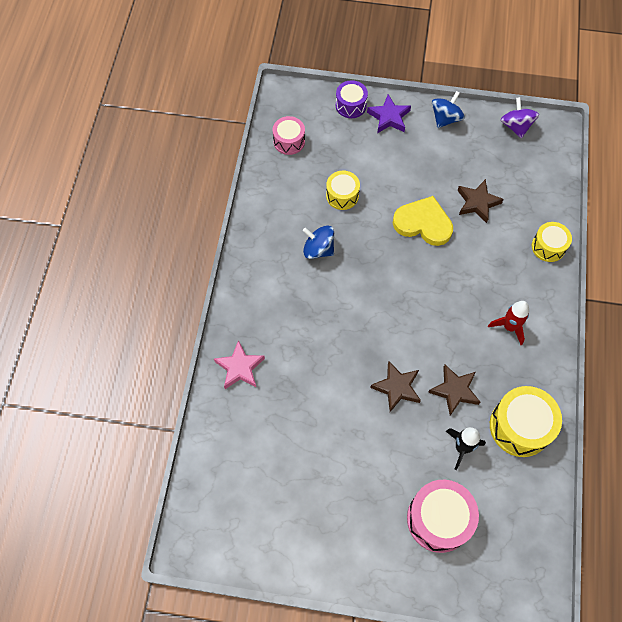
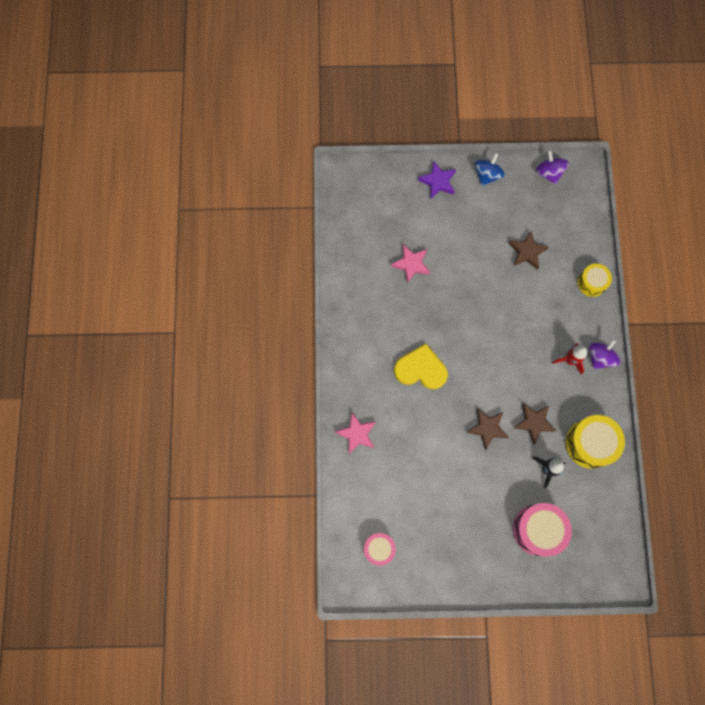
camera: 10 degrees left, 10 degrees up
pink drum [273,116,305,155] -> pink drum moved to [364,533,396,566]
blue spinning top [303,225,334,259] -> none
yellow drum [326,171,360,210] -> pink star [391,244,430,284]
purple drum [336,80,368,118] -> none
yellow heart [393,196,453,246] -> yellow heart moved to [394,343,448,389]
none -> purple spinning top [589,339,620,369]

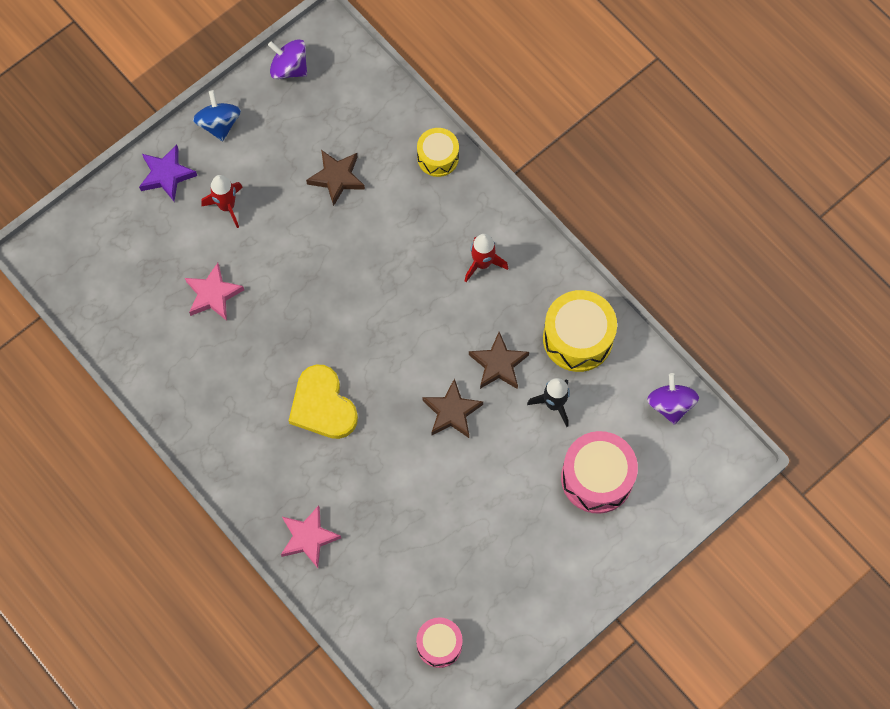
camera: 40 degrees left, 5 degrees down
yellow heart [394,343,448,389] -> yellow heart turned 90 degrees counterclockwise [289,364,358,439]
purple spinning top [589,339,620,369] -> purple spinning top moved to [647,373,699,425]
none -> red rocket [201,175,243,228]

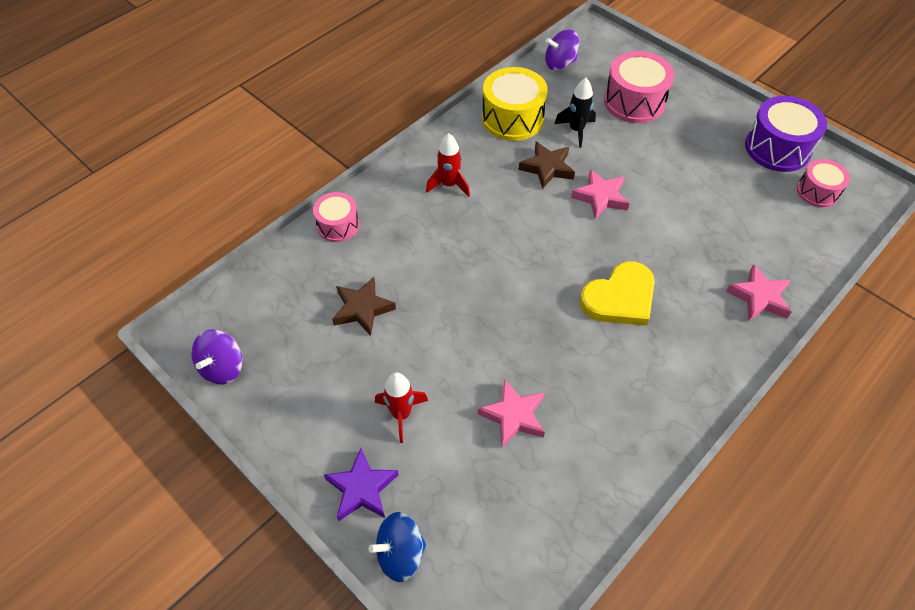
camera: 95 degrees left, 15 degrees down
blue spinning top [193,90,241,141] -> blue spinning top moved to [369,512,427,582]
yellow drum [417,128,459,177] -> pink drum [313,192,359,242]
brown star [422,378,483,438] -> pink star [571,169,630,219]
none -> purple drum [745,96,827,172]

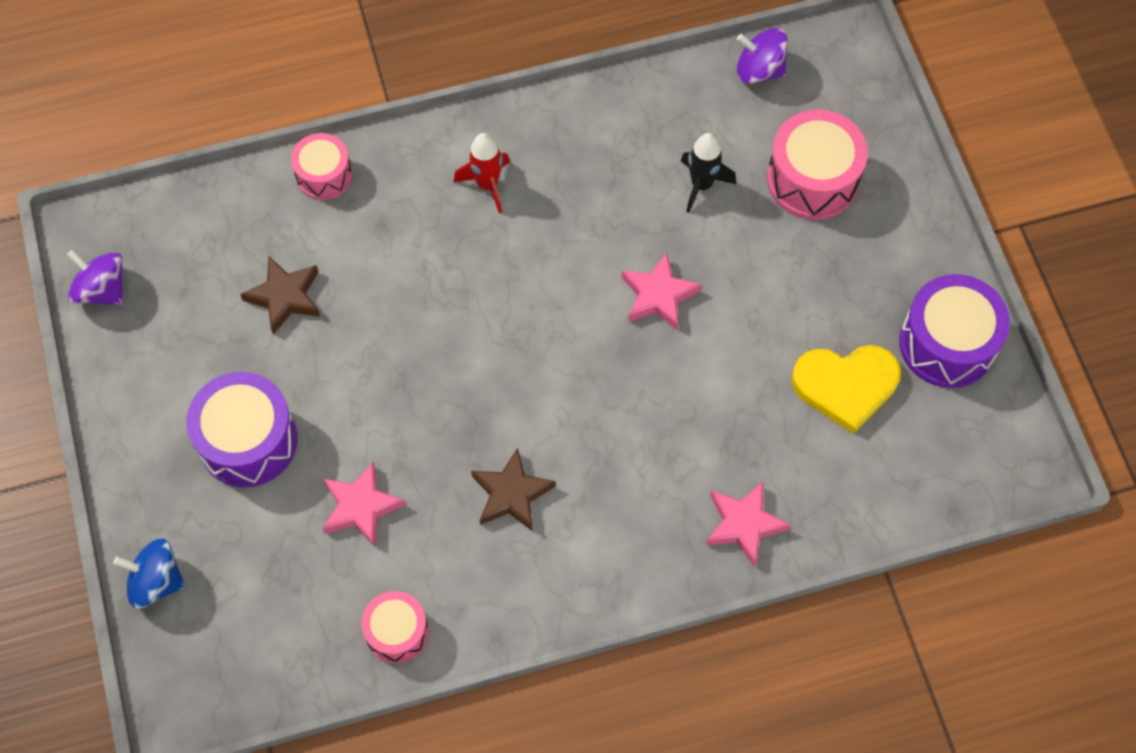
camera: 30 degrees right, 10 degrees up
purple spinning top [191,329,242,385] -> purple spinning top turned 75 degrees clockwise [67,250,123,305]
purple star [324,448,399,521] -> none
red rocket [375,372,428,443] -> purple drum [186,372,297,488]
yellow drum [482,67,548,141] -> none
brown star [519,142,575,189] -> brown star moved to [471,447,556,532]
yellow heart [580,261,655,326] -> yellow heart moved to [792,345,901,434]
pink drum [797,159,850,207] -> pink drum moved to [361,591,429,663]

